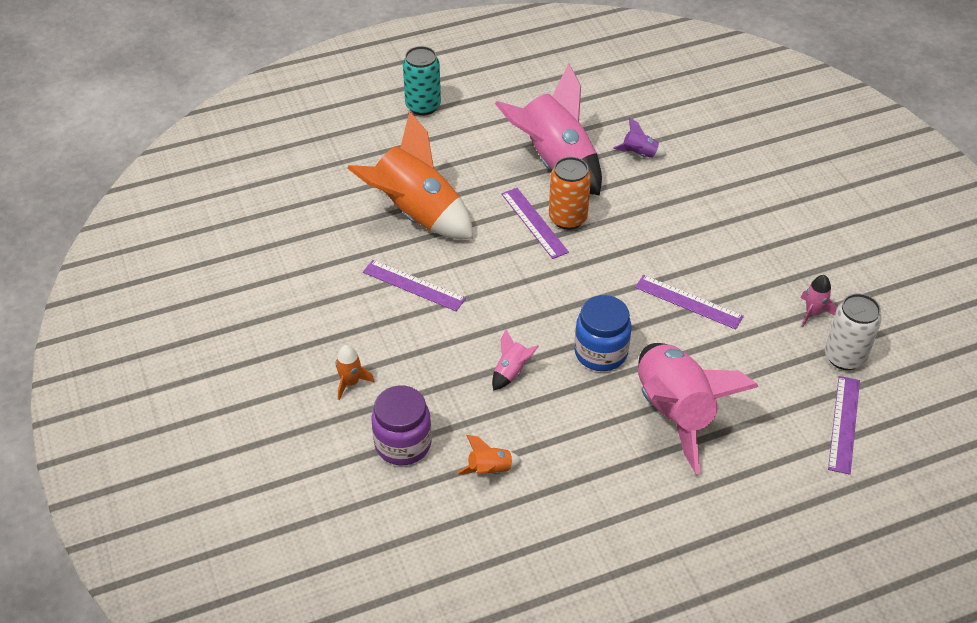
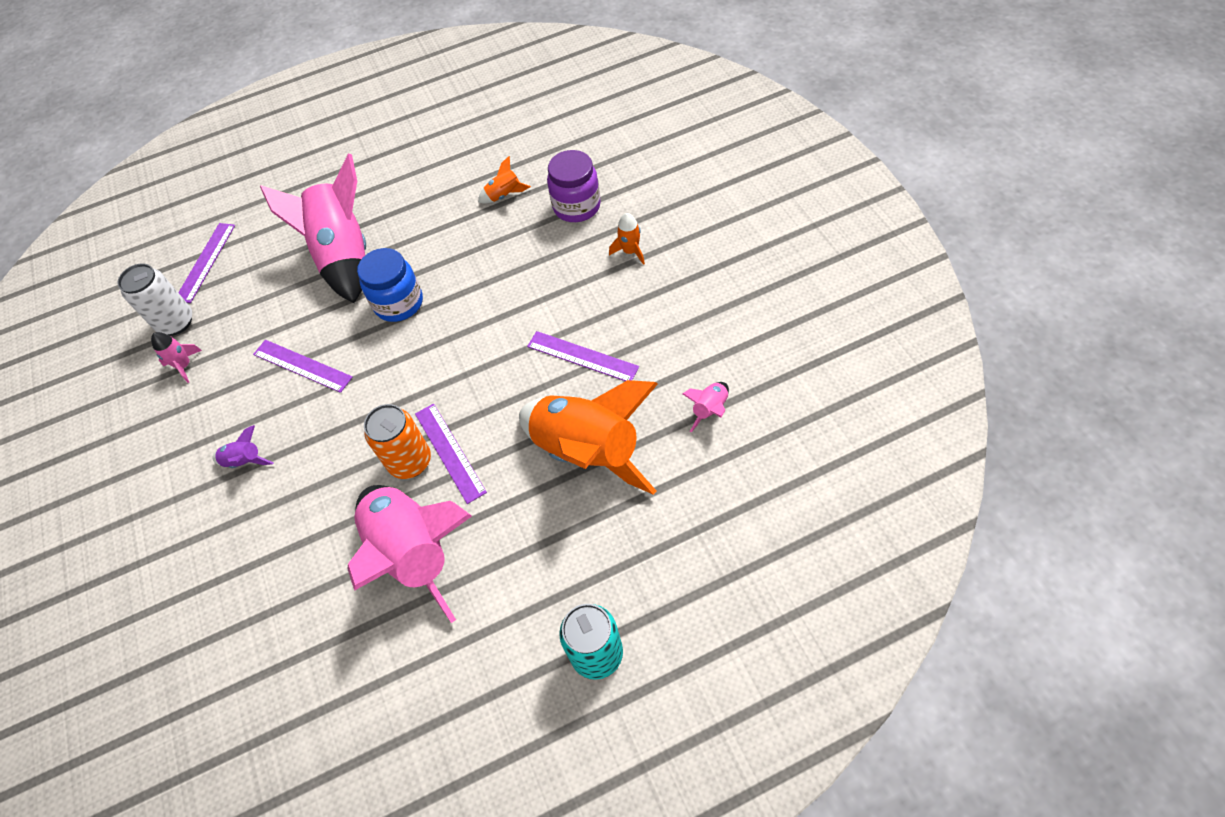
camera: 175 degrees left, 10 degrees up
pink rocket [492,329,539,390] -> pink rocket moved to [683,382,729,432]
purple rocket [613,117,667,158] -> purple rocket moved to [212,425,274,468]

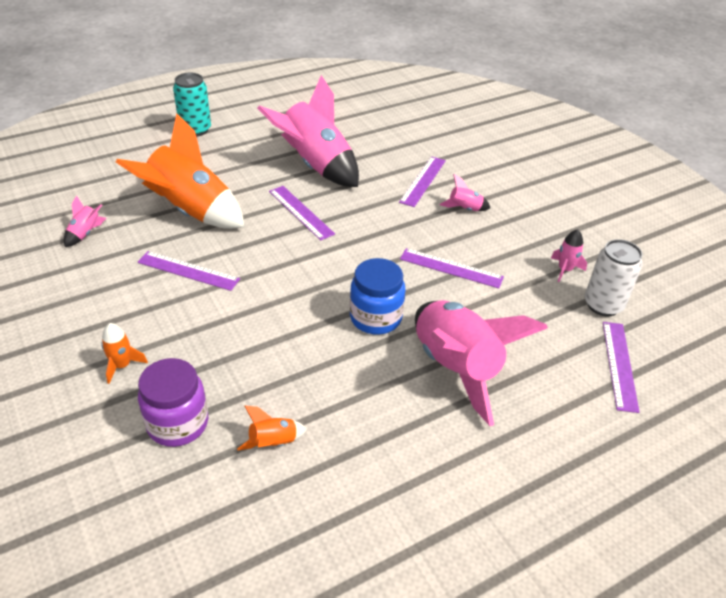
camera: 165 degrees right, 15 degrees down
purple rocket [212,425,274,468] -> pink rocket [440,174,490,211]
orange can [364,404,431,479] -> none
none -> purple ruler [399,156,446,207]

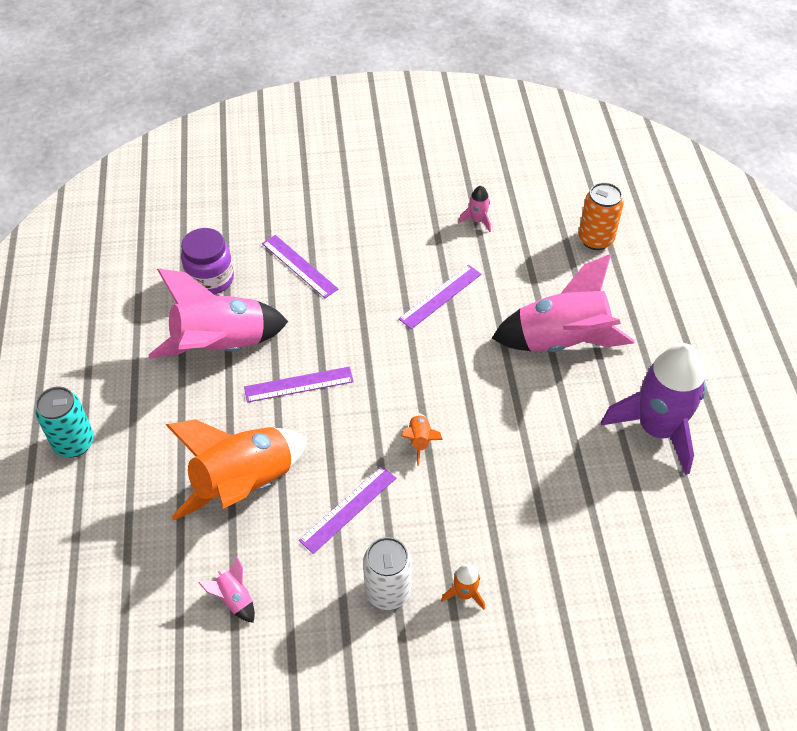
camera: 65 degrees left, 10 degrees up
purple jar [138,358,208,447] -> purple jar moved to [181,228,234,295]
orange rocket [237,406,307,450] -> orange rocket moved to [401,414,443,466]
blue jar [350,258,405,335] -> none
pink rocket [440,174,490,211] -> none
white can [585,239,642,317] -> white can moved to [363,537,412,610]
purple ruler [603,322,640,413] -> orange can [579,182,624,250]
none -> purple rocket [601,343,706,475]

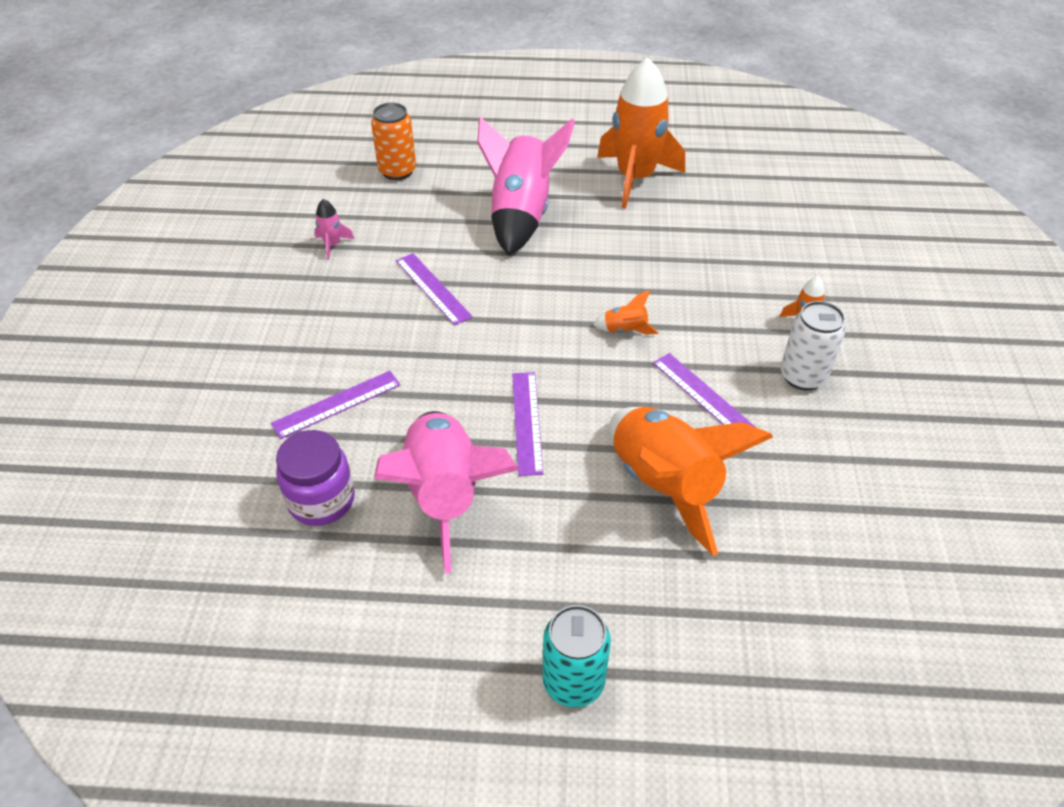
camera: 80 degrees left, 5 degrees down
pink rocket [198,556,255,623] -> none
purple rocket [601,343,706,475] -> orange rocket [597,58,685,209]

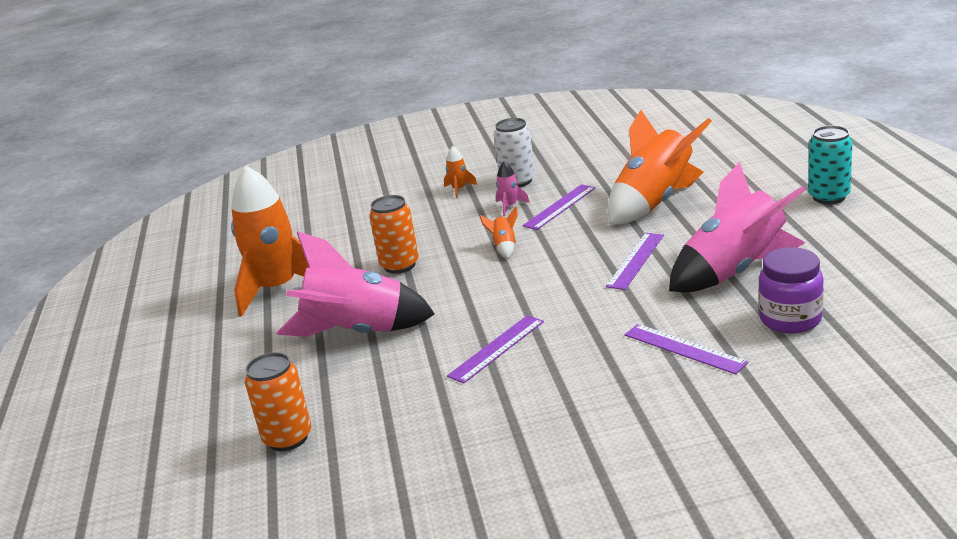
camera: 100 degrees left, 20 degrees down
pink rocket [314,199,354,260] -> pink rocket moved to [496,161,530,216]
purple ruler [512,372,543,476] -> purple ruler turned 45 degrees counterclockwise [606,233,664,290]
none -> orange can [369,195,419,274]

